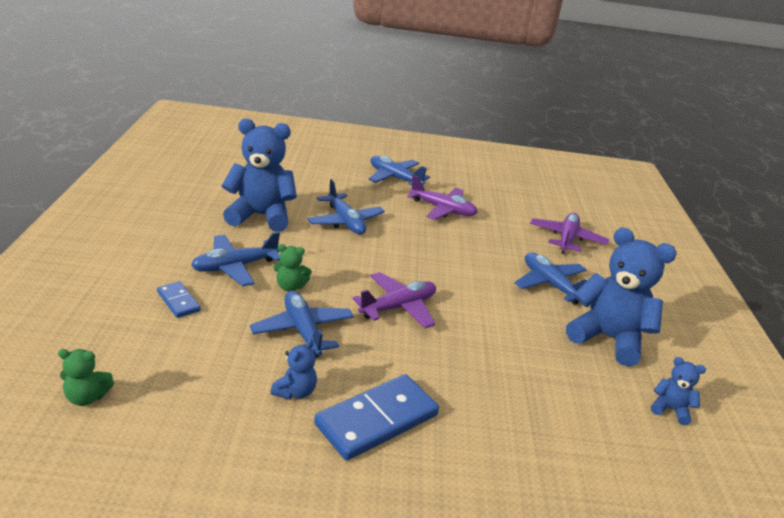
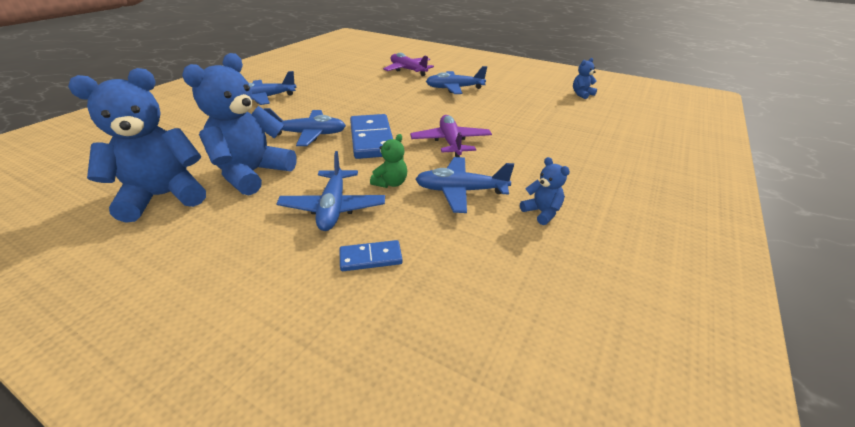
camera: 60 degrees left, 5 degrees up
green teddy bear [58,349,114,406] -> none
blue domino [314,374,439,460] -> blue domino moved to [350,114,393,159]
purple plane [407,175,478,220] -> none
blue teddy bear [566,228,677,367] -> blue teddy bear moved to [68,68,206,223]

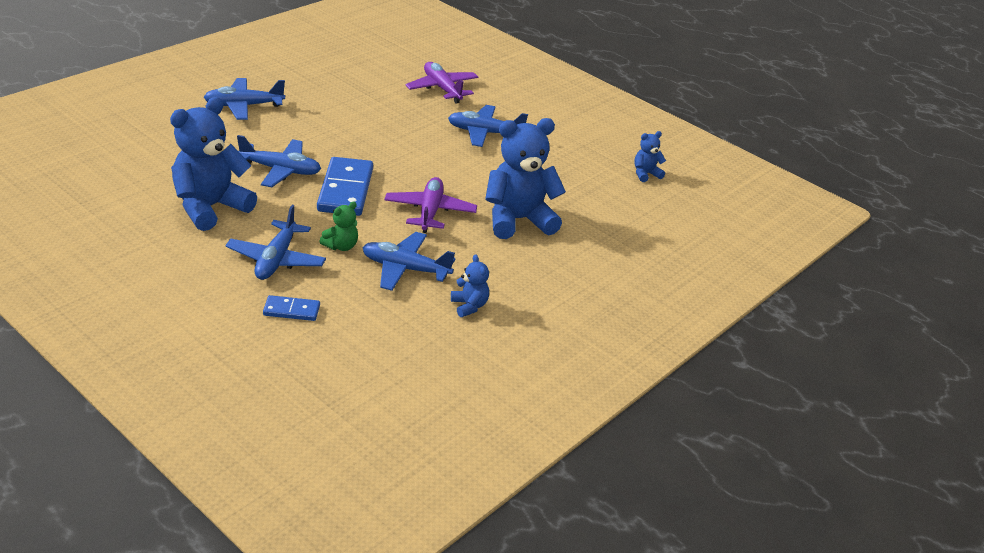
camera: 10 degrees right, 0 degrees up
blue teddy bear [68,68,206,223] -> blue teddy bear moved to [485,118,566,239]

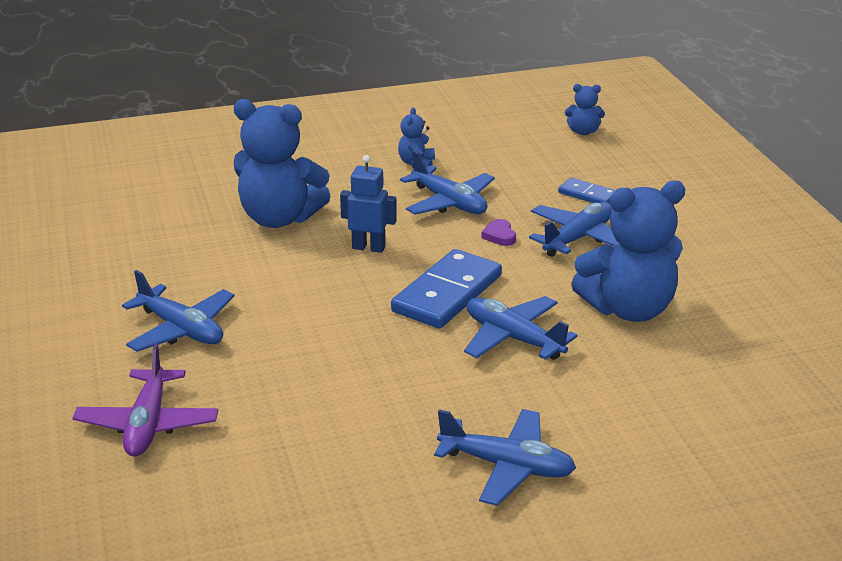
camera: 145 degrees left, 5 degrees down
green teddy bear [319,201,358,251] -> purple heart [481,219,516,246]
purple plane [384,177,477,233] -> blue robot [340,155,397,253]
blue teddy bear [634,131,666,182] -> blue teddy bear moved to [565,84,605,135]

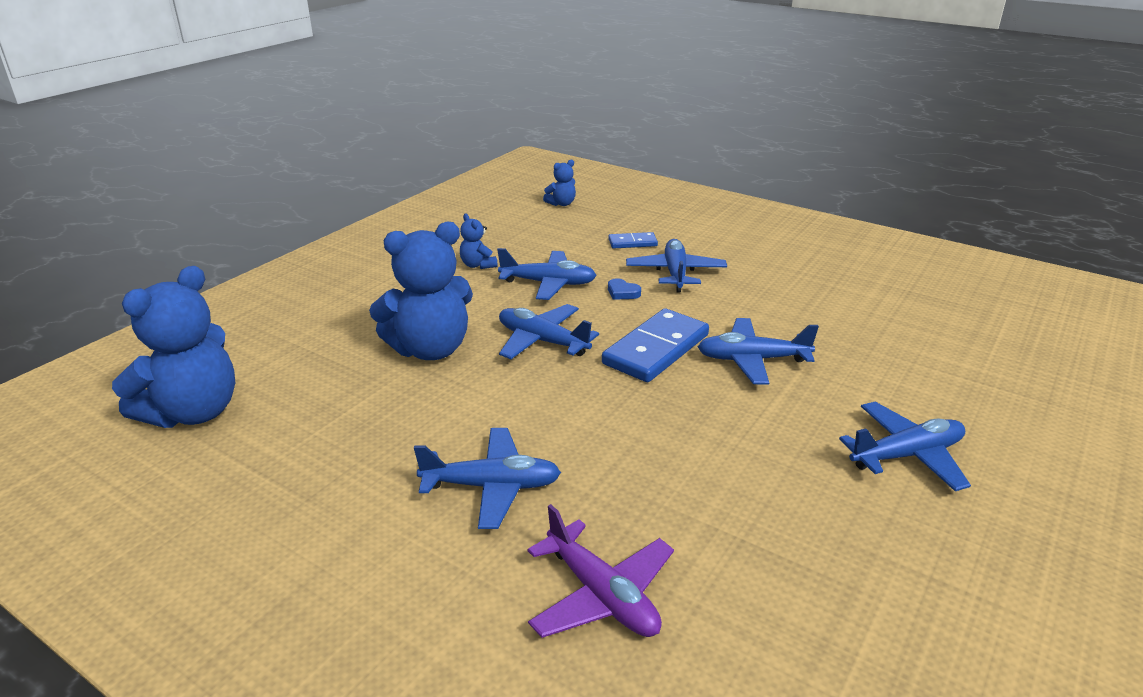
camera: 40 degrees left, 0 degrees up
blue robot [340,155,397,253] -> blue plane [499,304,599,359]
blue domino [391,249,502,329] -> blue domino turned 45 degrees clockwise [602,309,709,382]
purple heart [481,219,516,246] -> blue heart [608,278,641,300]
blue teddy bear [571,181,685,322] -> blue teddy bear moved to [112,266,235,428]

